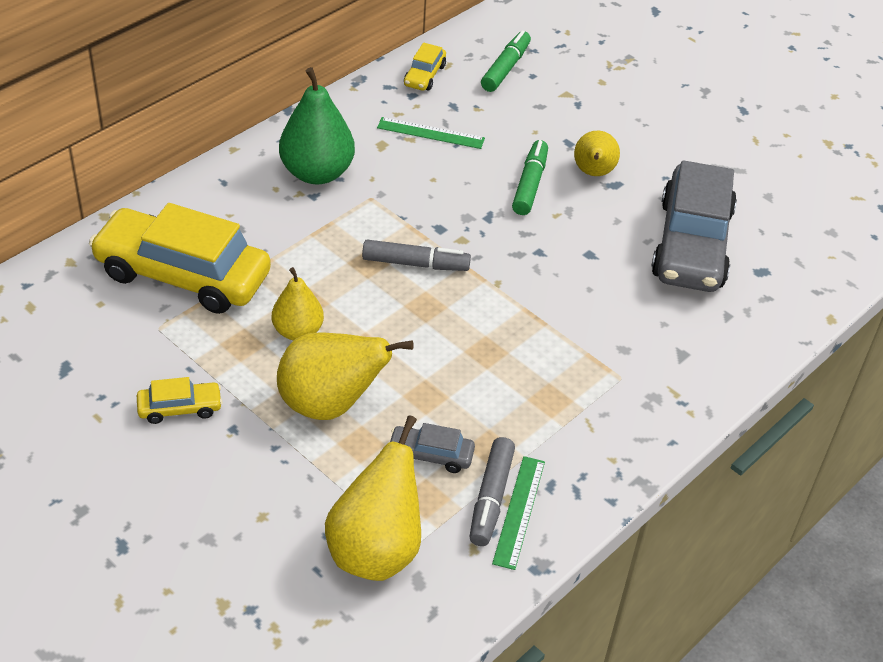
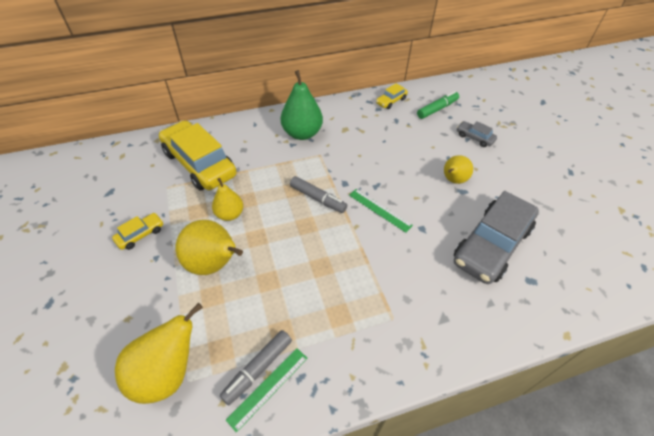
camera: 30 degrees right, 5 degrees up
yellow car [137,377,223,424] -> yellow car turned 60 degrees counterclockwise [112,213,163,250]
green ruler [377,117,485,149] -> green ruler moved to [349,189,413,233]
grey car [390,423,475,473] -> grey car moved to [457,121,497,147]
green marker [512,140,548,215] -> none

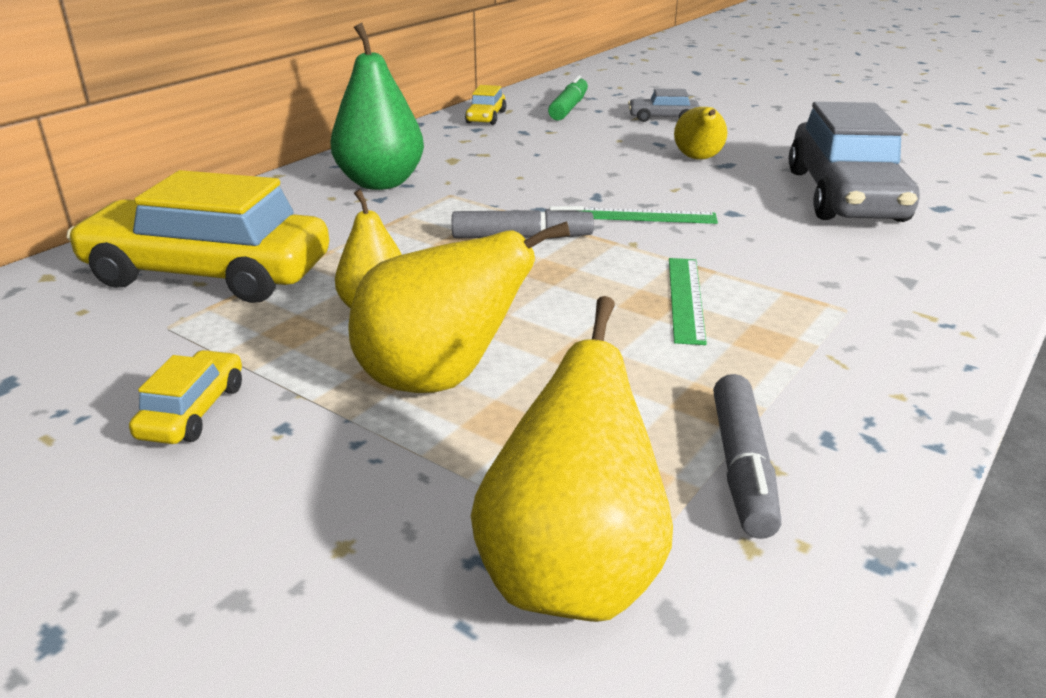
camera: 35 degrees left, 20 degrees down
green ruler [226,348,308,433] -> green ruler moved to [669,258,707,345]

